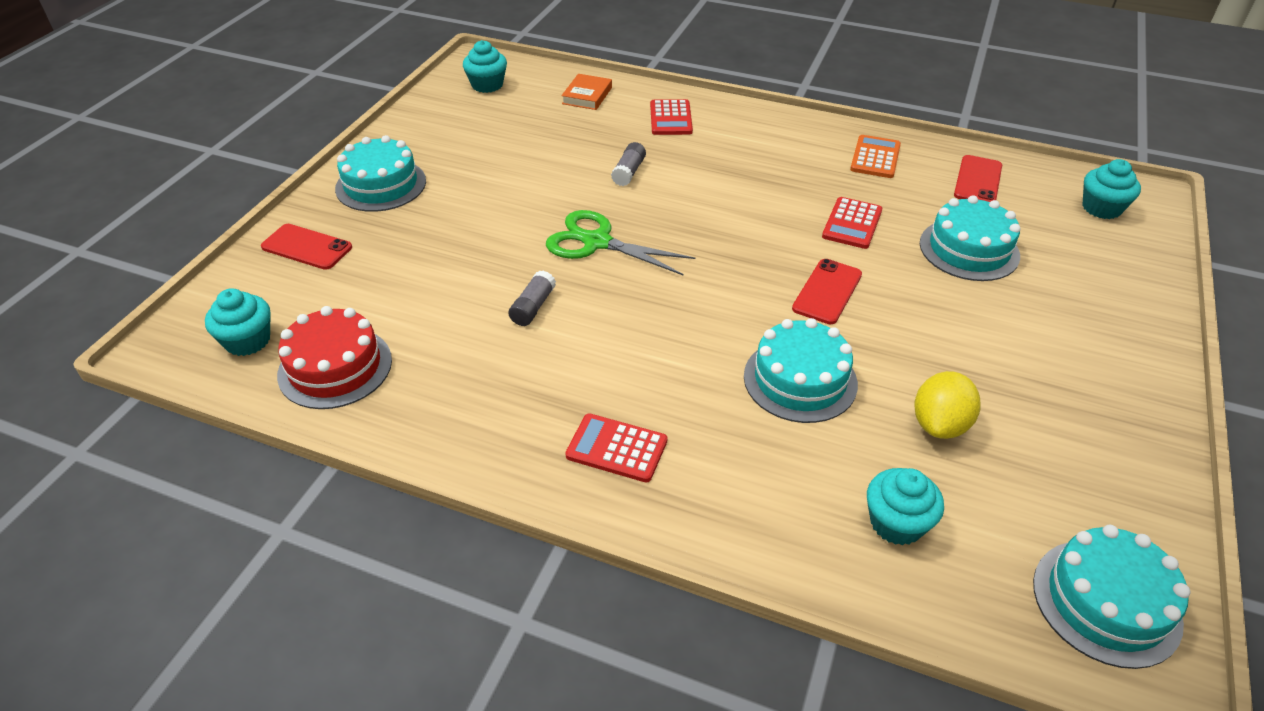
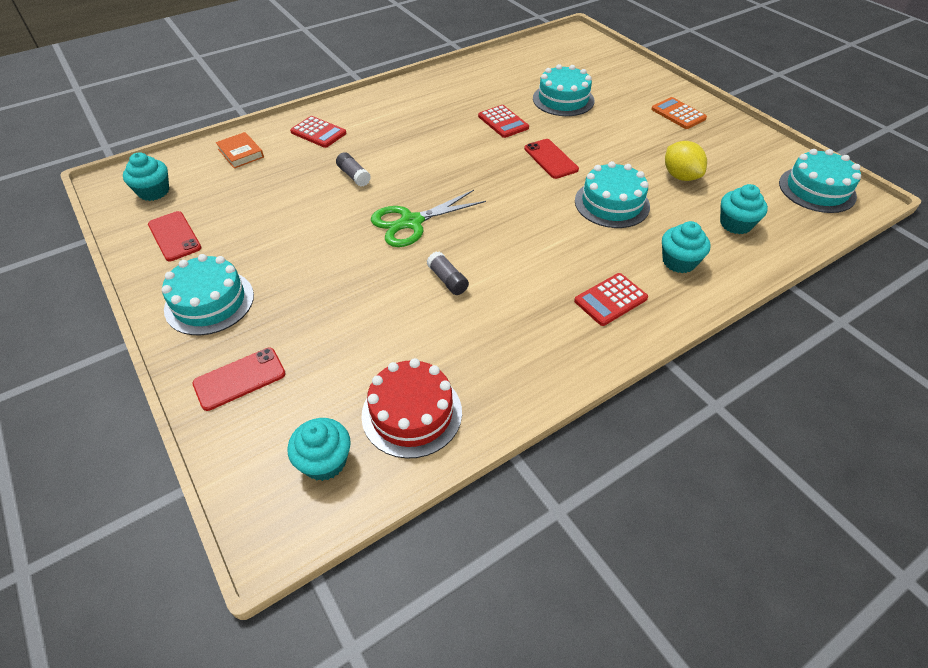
camera: 55 degrees left, 5 degrees up
orange calculator [850,135,901,178] -> orange calculator moved to [651,97,707,129]
red phone [954,155,1002,202] -> red phone moved to [148,211,202,261]
turquoise cupcake [1083,159,1141,219] -> turquoise cupcake moved to [662,221,711,273]

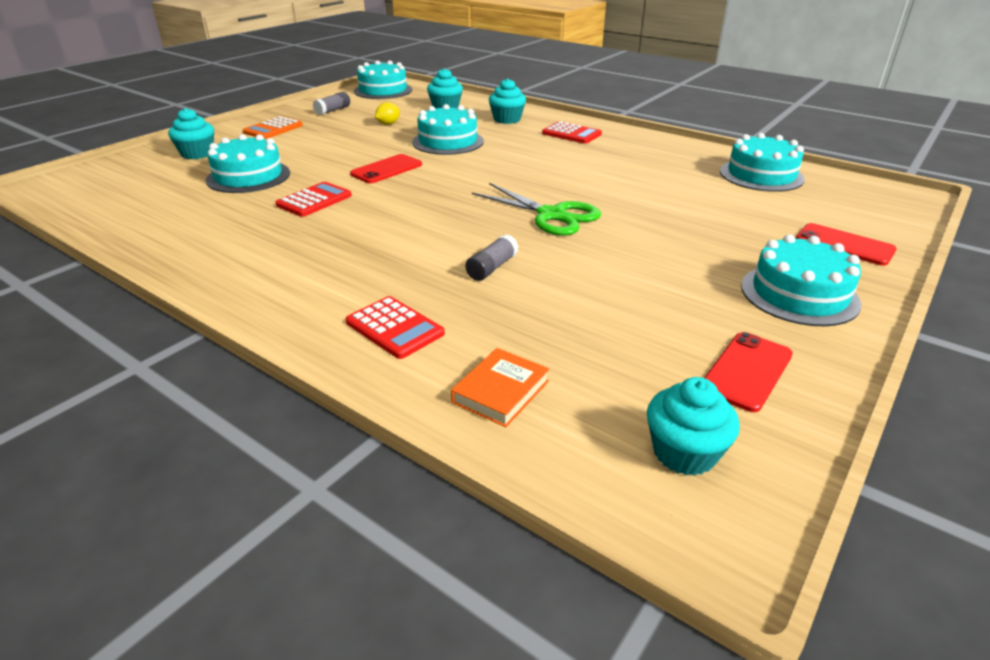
camera: 110 degrees left, 15 degrees down
turquoise cupcake [287,418,351,481] -> turquoise cupcake moved to [168,108,214,159]
red calculator [290,116,346,148] -> red calculator turned 120 degrees clockwise [346,296,445,359]
red cake [361,358,462,459] -> turquoise cake [720,133,805,192]
grey glue stick [427,251,469,295] -> grey glue stick moved to [313,92,350,115]
yellow lemon [665,141,707,181] -> yellow lemon [375,102,400,125], size x0.61

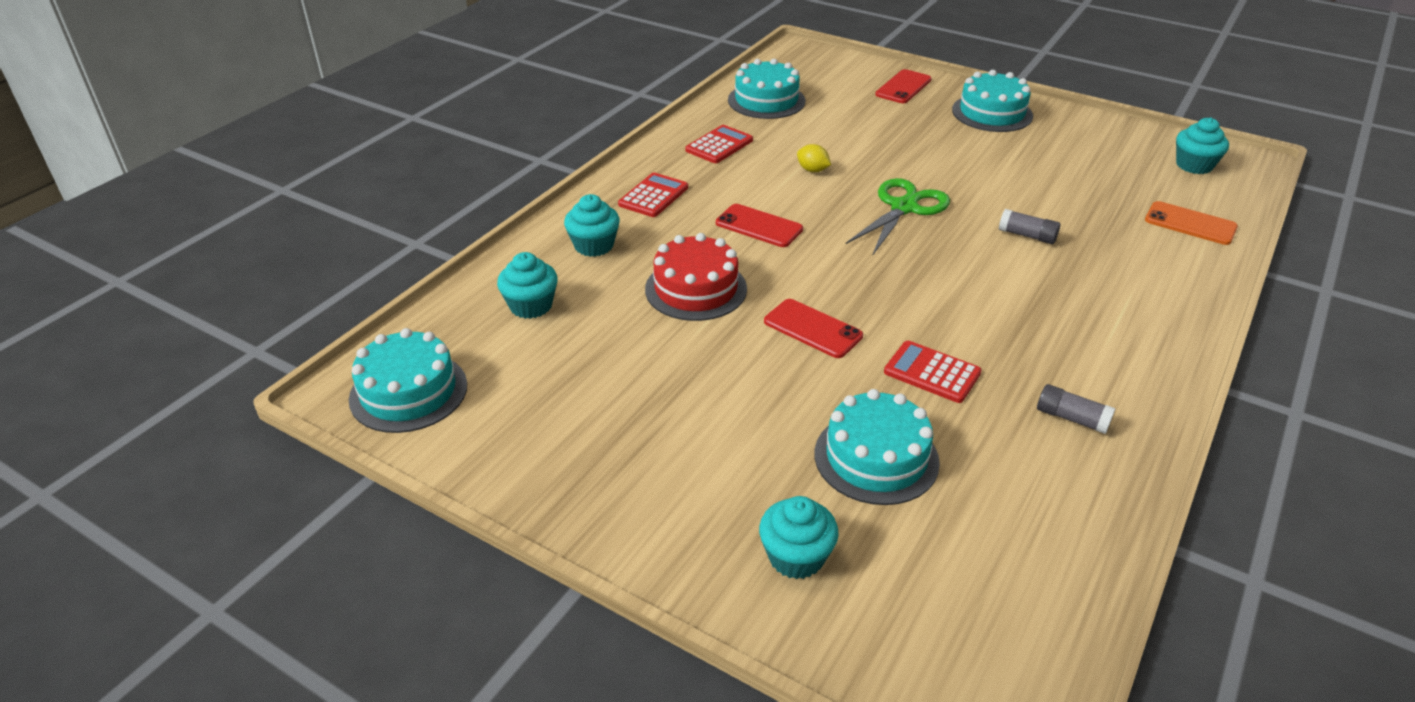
camera: 95 degrees left, 5 degrees up
orange calculator [243,116,303,139] -> none
grey glue stick [313,92,350,115] -> grey glue stick moved to [1037,384,1116,434]
red calculator [346,296,445,359] -> red calculator moved to [685,125,753,163]
yellow lemon [375,102,400,125] -> yellow lemon moved to [797,144,831,172]
turquoise cake [412,104,484,155] -> red cake [645,233,747,321]
orange book [451,348,550,427] -> orange phone [1145,201,1238,245]
red phone [704,332,793,412] -> red phone moved to [716,204,803,247]

